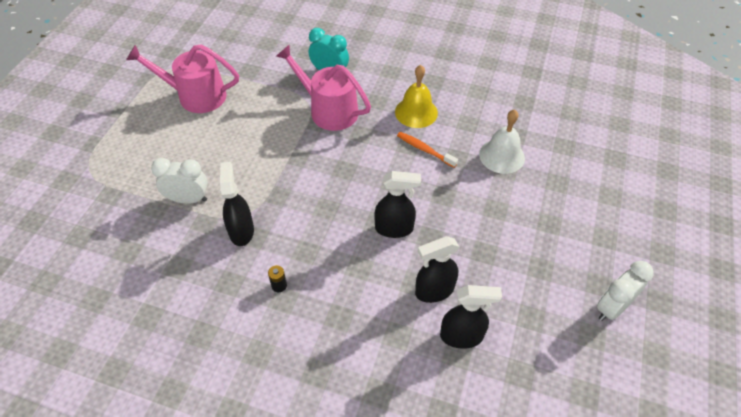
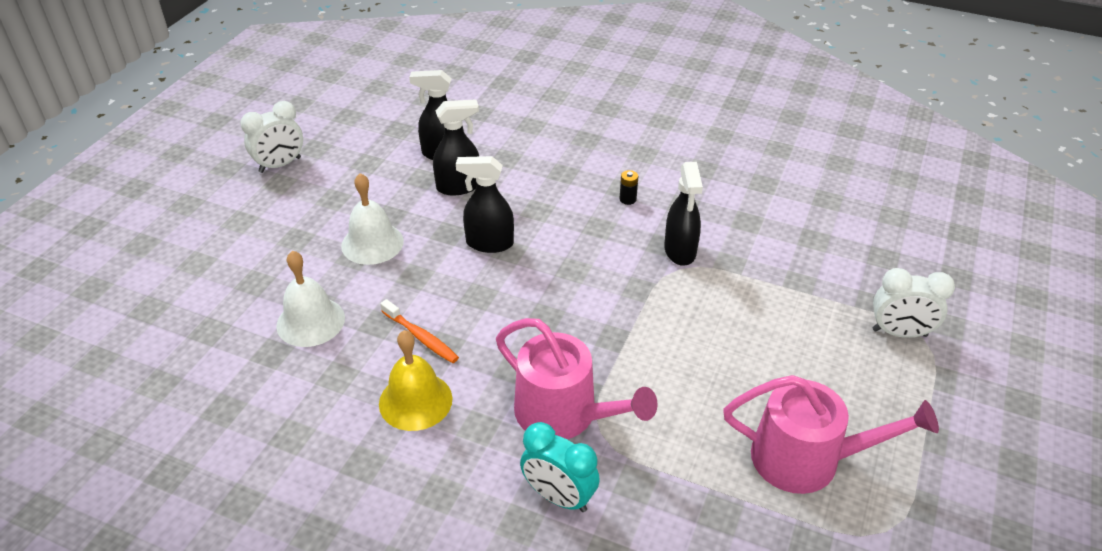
camera: 175 degrees left, 10 degrees down
white clock [151,158,208,204] -> white clock moved to [872,268,955,338]
none -> white bell [341,173,404,265]

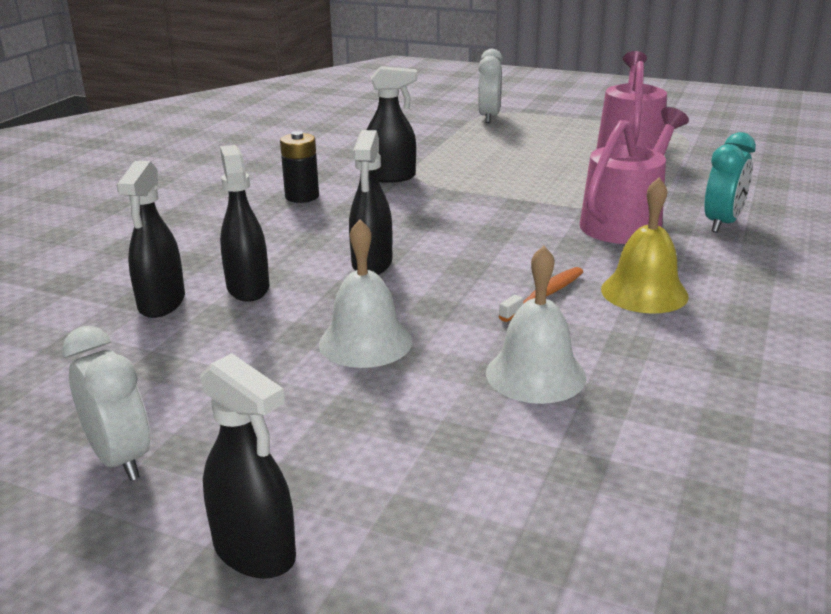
camera: 90 degrees left, 15 degrees down
black battery [619,170,638,205] -> black battery [280,131,319,203], size x1.74
none -> black spray bottle [200,353,296,579]

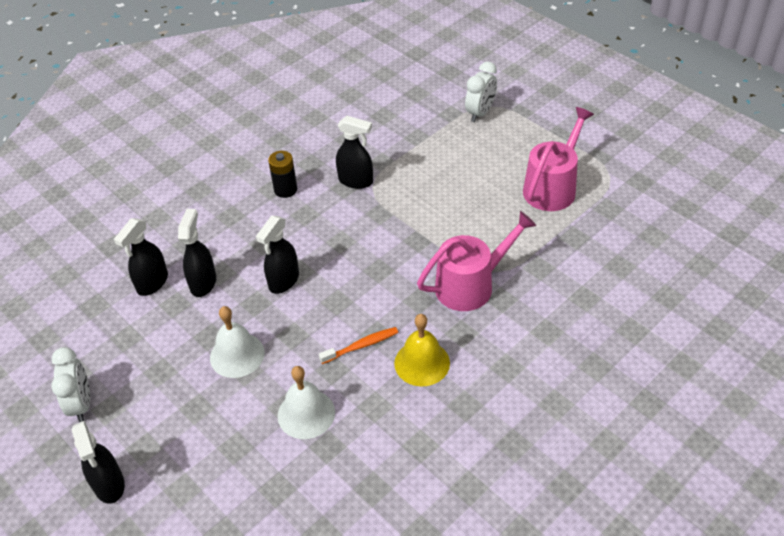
camera: 25 degrees right, 20 degrees up
turquoise clock [704,132,756,233] -> none

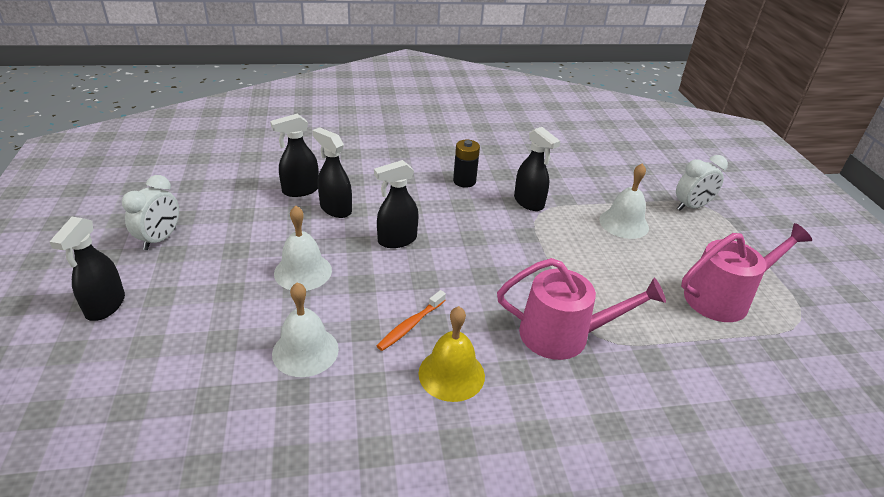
camera: 30 degrees right, 10 degrees down
black spray bottle [178,209,216,297] -> black spray bottle turned 90 degrees counterclockwise [312,127,352,218]
orange toothbrush [319,327,398,364] -> orange toothbrush turned 120 degrees clockwise [377,290,446,351]
none -> white bell [599,163,649,239]

